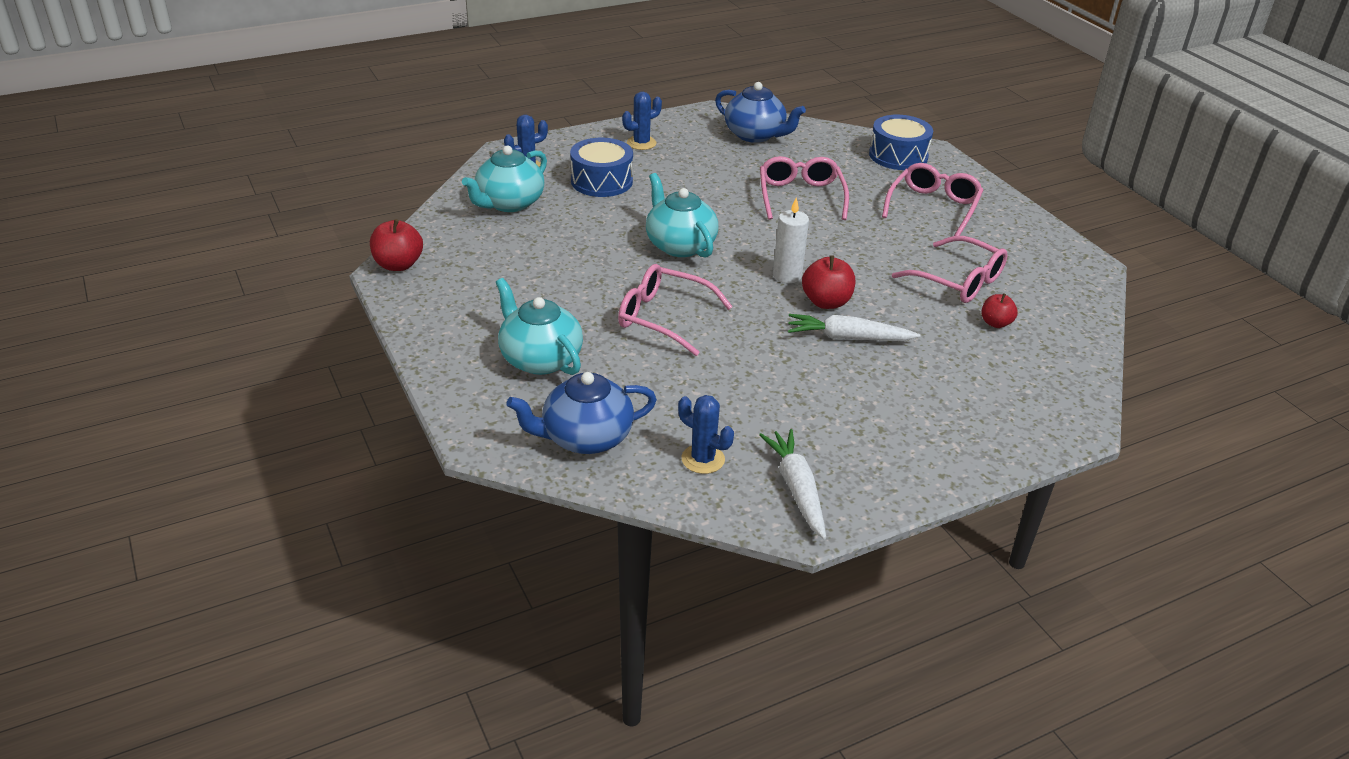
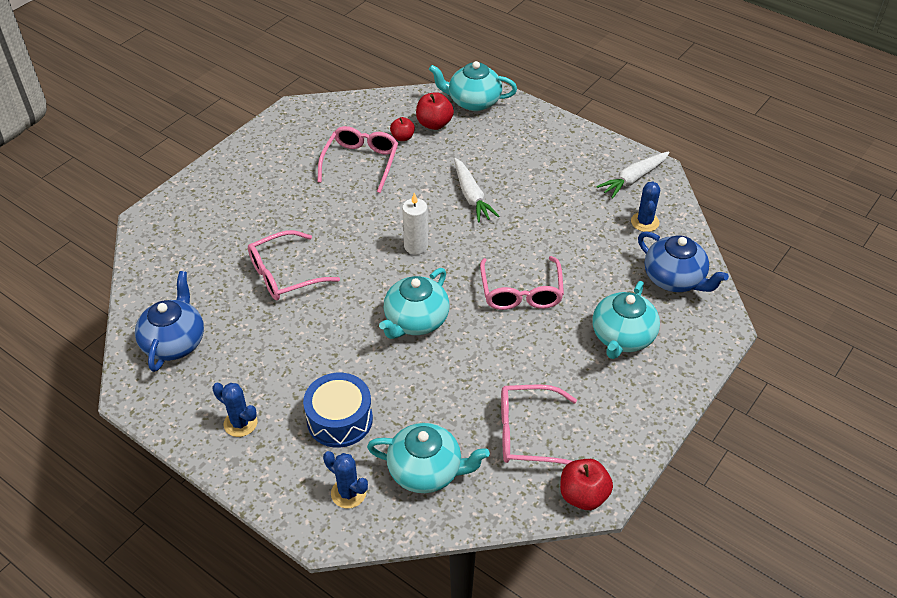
camera: 115 degrees left, 10 degrees up
red apple [802,255,855,309] -> red apple moved to [416,92,454,130]
blue drum [869,115,933,170] -> none
pink glasses [882,163,983,236] -> pink glasses moved to [501,385,577,465]
none -> turquoise teapot [429,61,517,111]

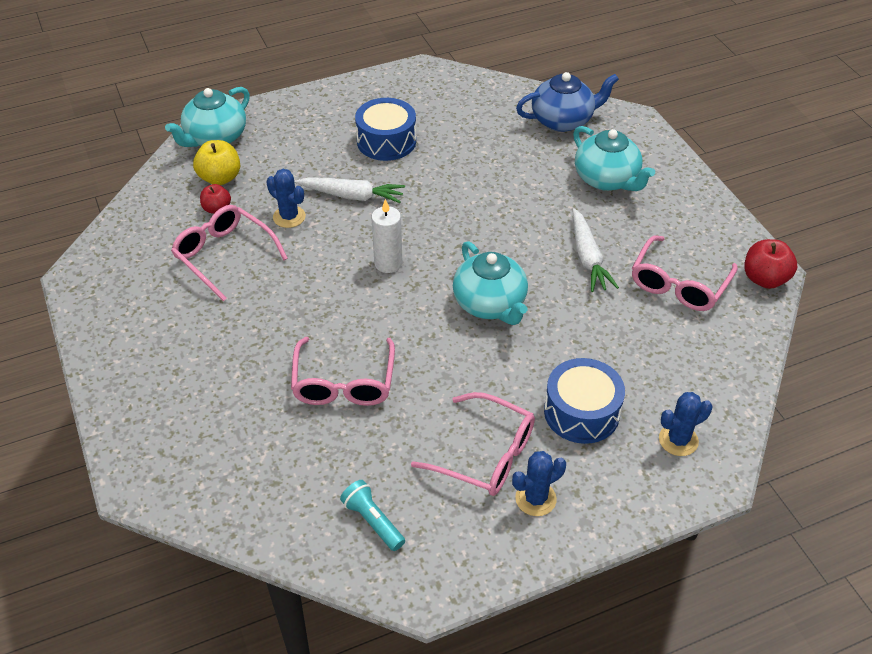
camera: 60 degrees left, 0 degrees up
blue teapot [135,271,204,372] -> turquoise flashlight [340,480,405,551]
turquoise teapot [367,423,490,493] -> none
red apple [416,92,454,130] -> yellow apple [193,140,240,185]
pink glasses [480,256,564,310] -> pink glasses moved to [411,392,535,496]
white carrot [596,151,670,199] -> white carrot moved to [573,208,619,292]
blue cactus [631,181,660,232] -> blue cactus moved to [267,169,306,228]
none -> blue drum [355,98,416,161]

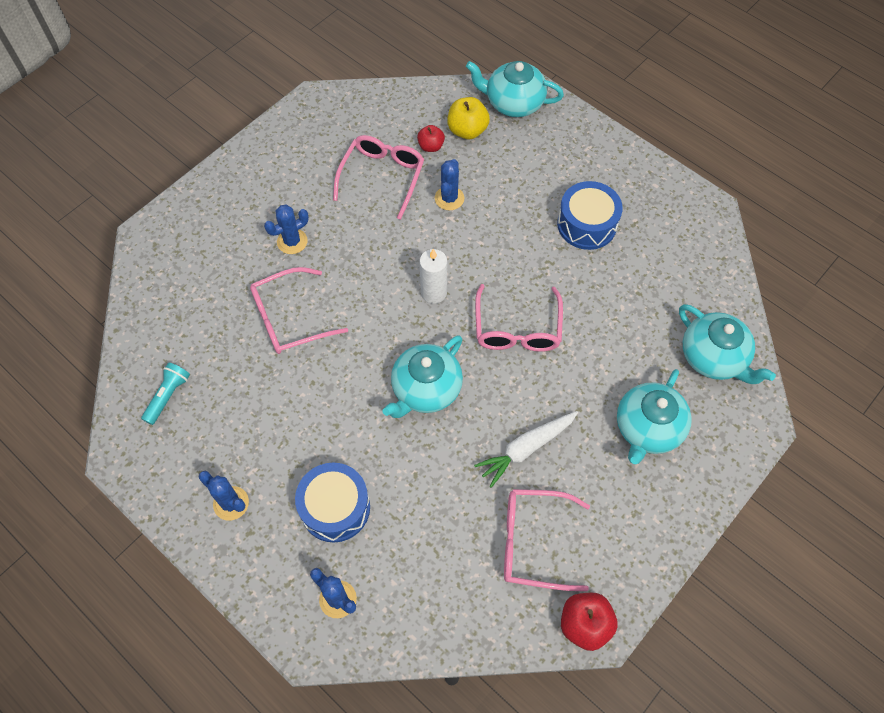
camera: 65 degrees right, 15 degrees up
white carrot [295,178,405,203] -> none
pink glasses [411,392,535,496] -> pink glasses moved to [475,284,563,352]
blue teapot [516,72,619,132] -> turquoise teapot [679,304,776,384]
none -> blue cactus [264,205,309,254]

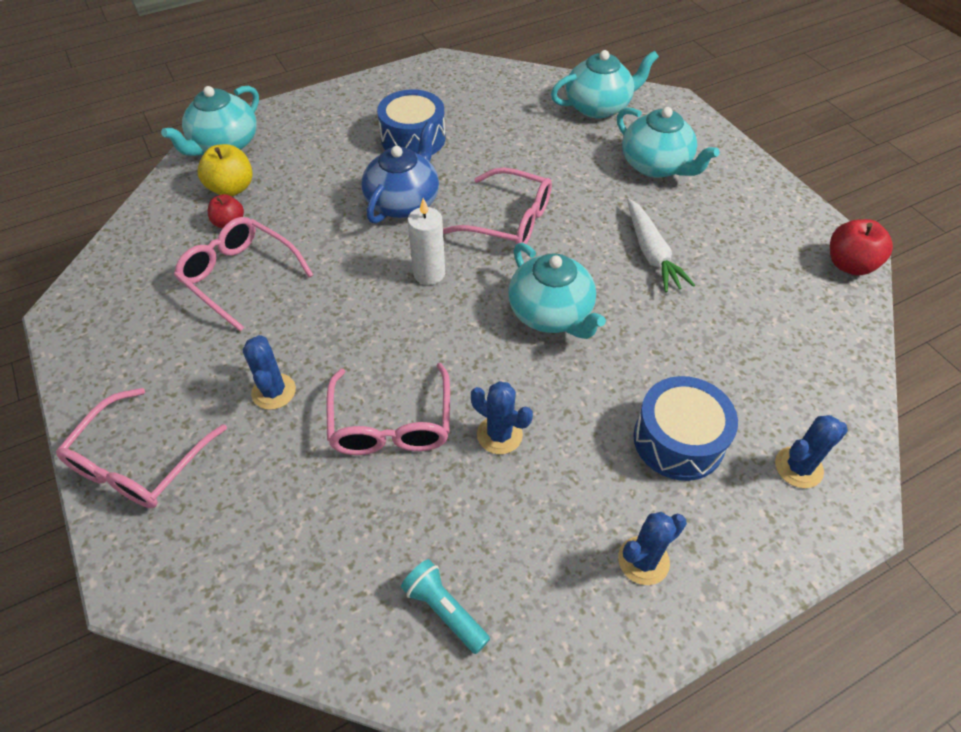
camera: 70 degrees left, 10 degrees down
blue cactus [435,159,464,210] -> blue cactus moved to [471,381,533,454]
pink glasses [504,489,590,591] -> pink glasses moved to [56,388,227,508]
none -> blue teapot [362,122,439,224]

